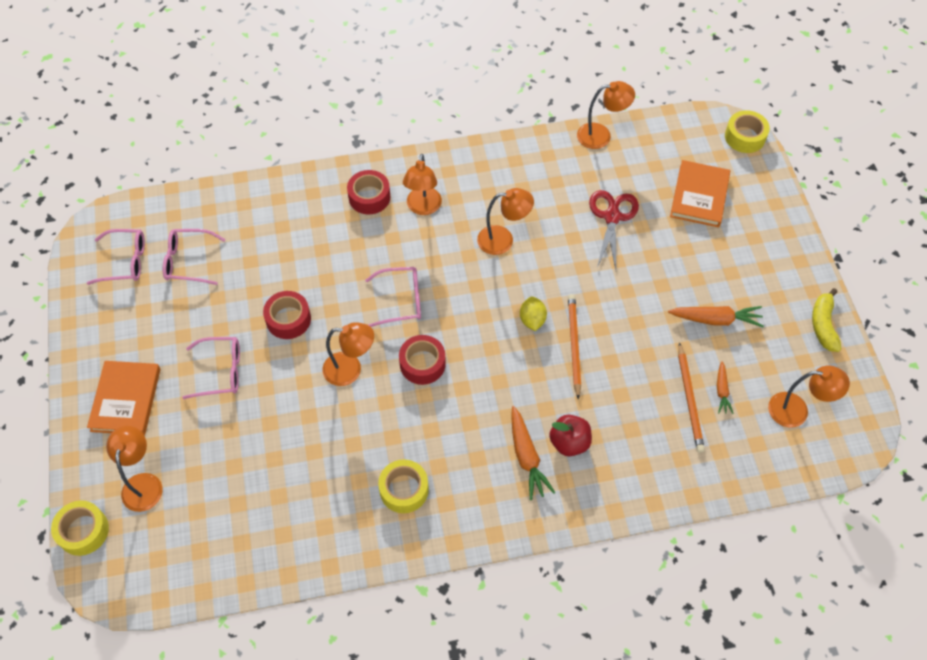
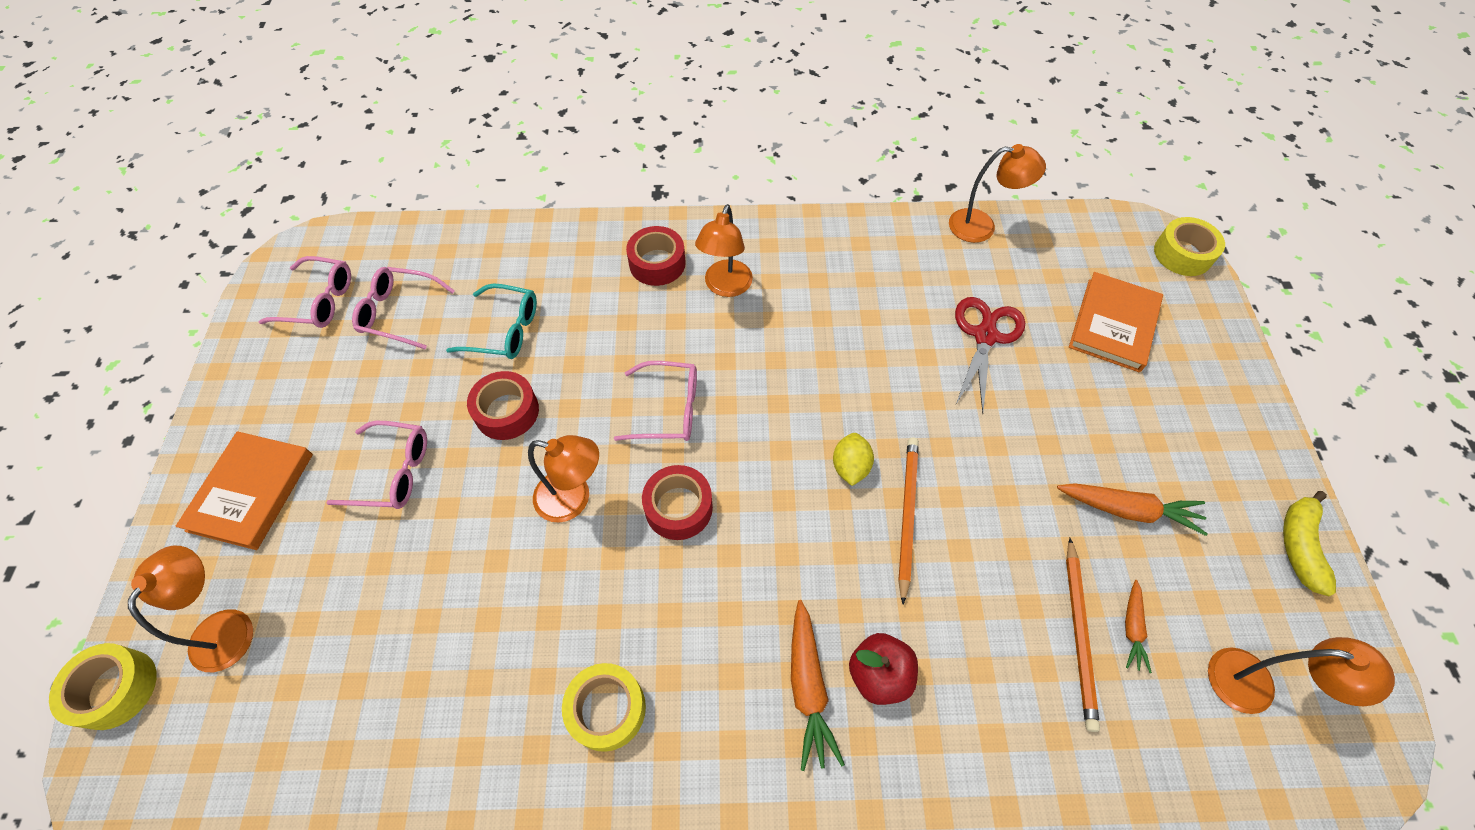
camera: 10 degrees right, 0 degrees up
orange lamp [477,188,534,255] -> none
none -> turquoise glasses [446,284,537,359]

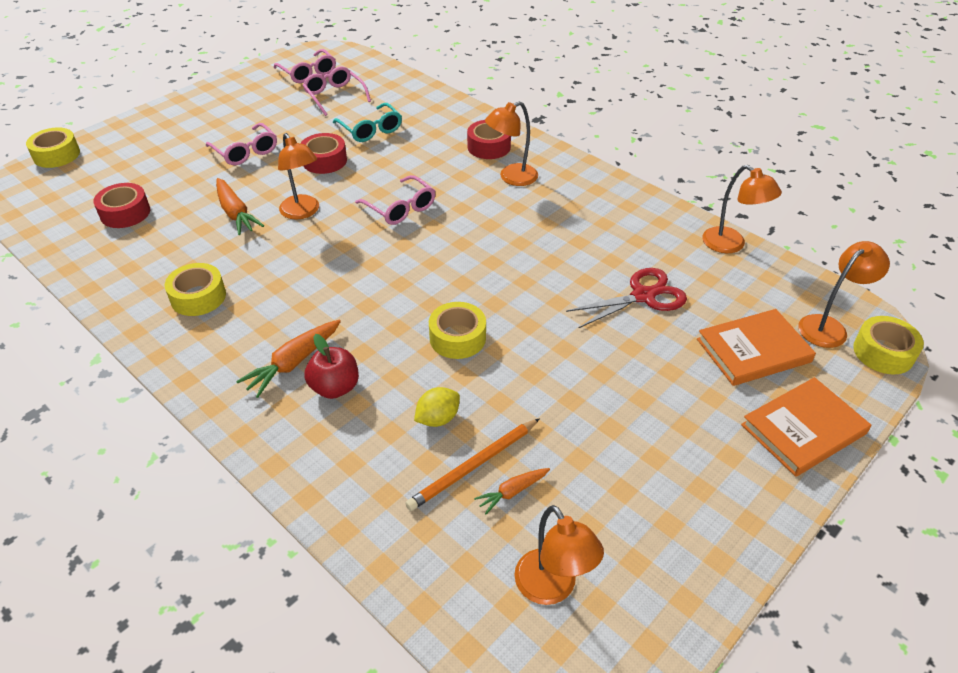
camera: 45 degrees right, 15 degrees down
orange lamp [128,546,253,672] -> orange lamp moved to [798,241,890,348]
orange book [176,431,313,550] -> orange book moved to [741,377,871,477]
red tape [642,465,713,540] -> red tape moved to [93,183,150,228]
yellow lemon [833,433,874,486] -> yellow lemon moved to [414,387,460,427]
orange pencil [898,438,919,604] -> yellow tape [429,302,486,359]
orange carrot [1057,483,1208,536] -> orange carrot moved to [216,178,264,235]
yellow banana [1283,491,1336,596] -> none

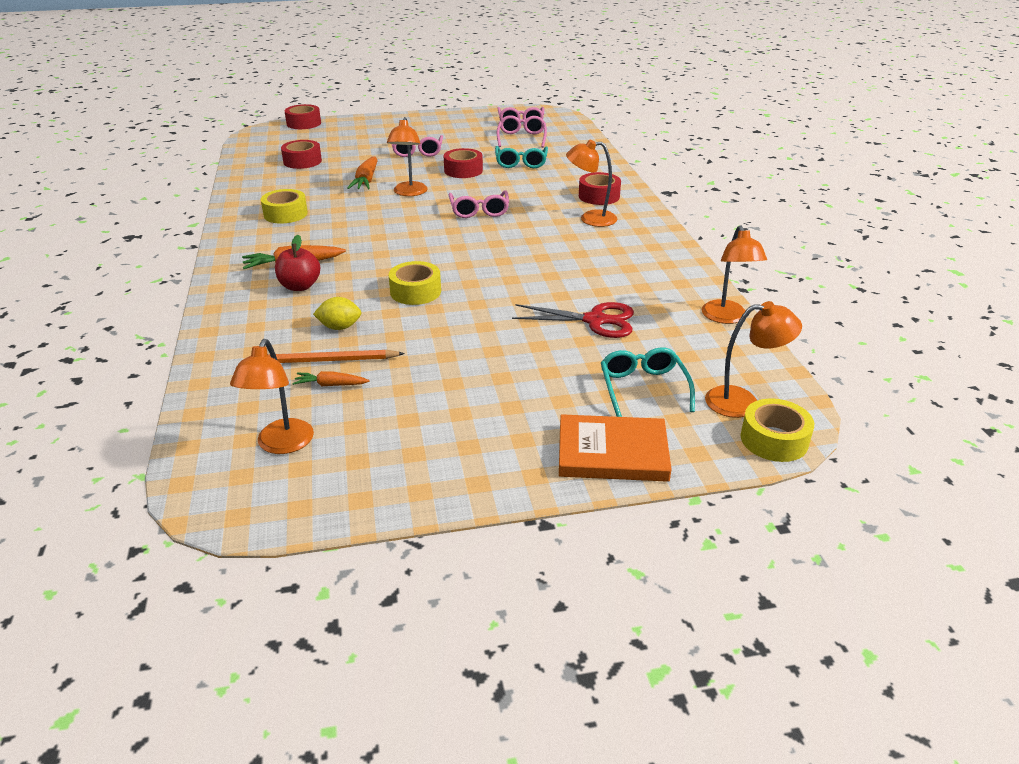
camera: 35 degrees right, 10 degrees down
yellow tape [26,127,80,168] -> red tape [285,104,321,129]
orange book [697,309,816,386] -> turquoise glasses [601,347,695,417]

